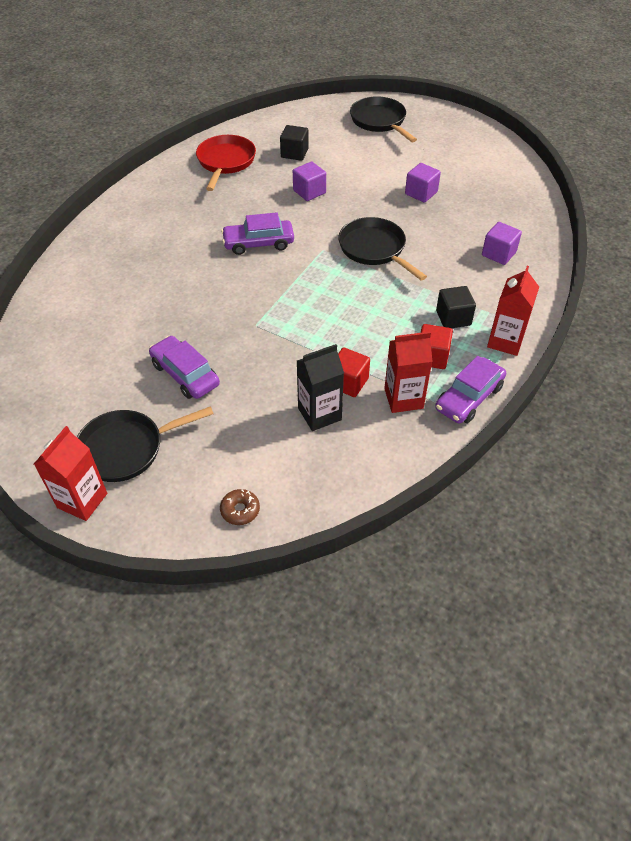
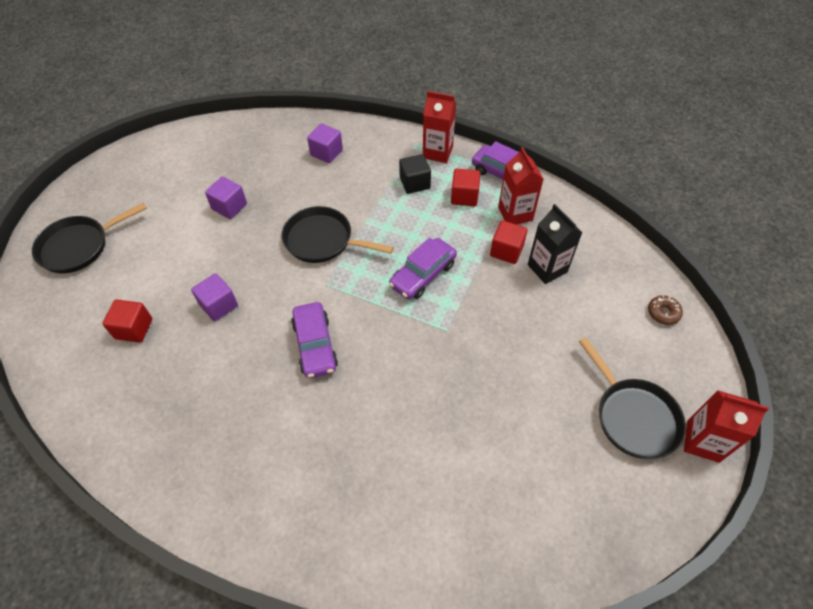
camera: 95 degrees left, 5 degrees up
purple car [149,336,220,399] -> purple car moved to [389,237,457,300]
red pan [196,135,256,191] -> none
black cube [280,125,309,161] -> red cube [102,299,152,343]
black pan [338,217,427,281] -> black pan turned 60 degrees clockwise [282,206,394,263]

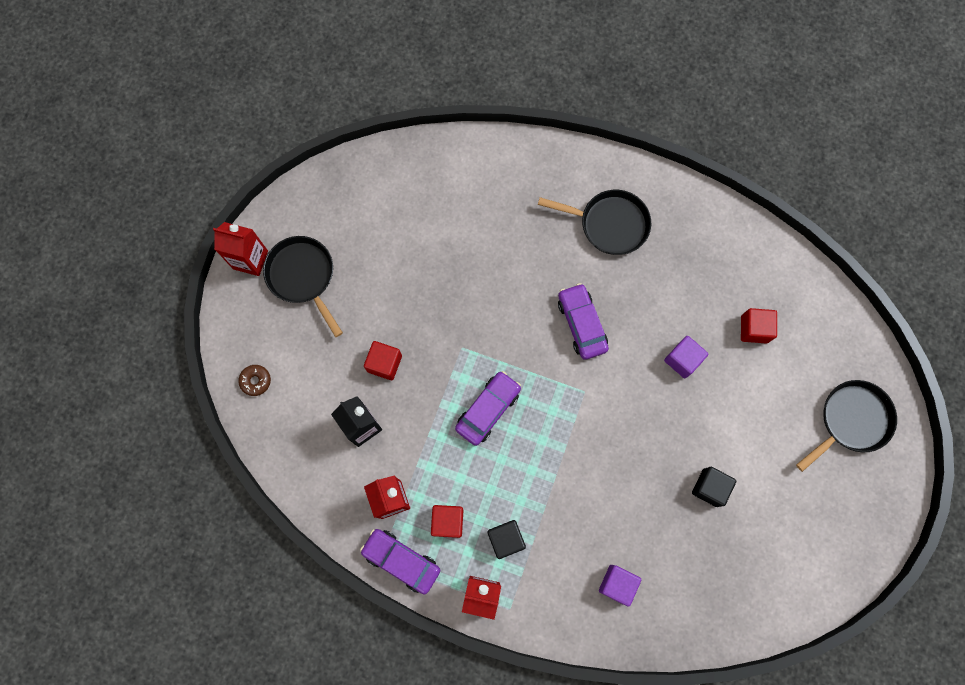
camera: 175 degrees right, 20 degrees up
purple cube [205,177,247,219] -> black cube [692,467,736,507]
black pan [282,206,394,263] -> black pan moved to [538,190,651,255]
red cube [490,220,528,264] -> red cube moved to [364,341,402,380]

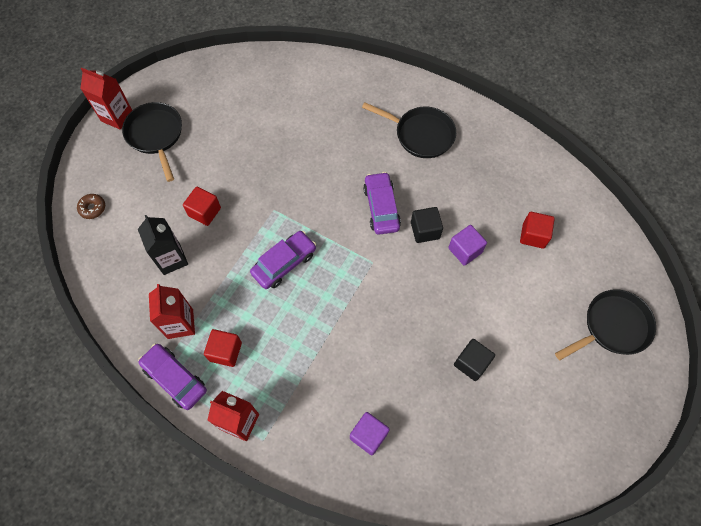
camera: 10 degrees right, 10 degrees down
black cube [487,520,526,559] -> black cube moved to [411,207,443,243]

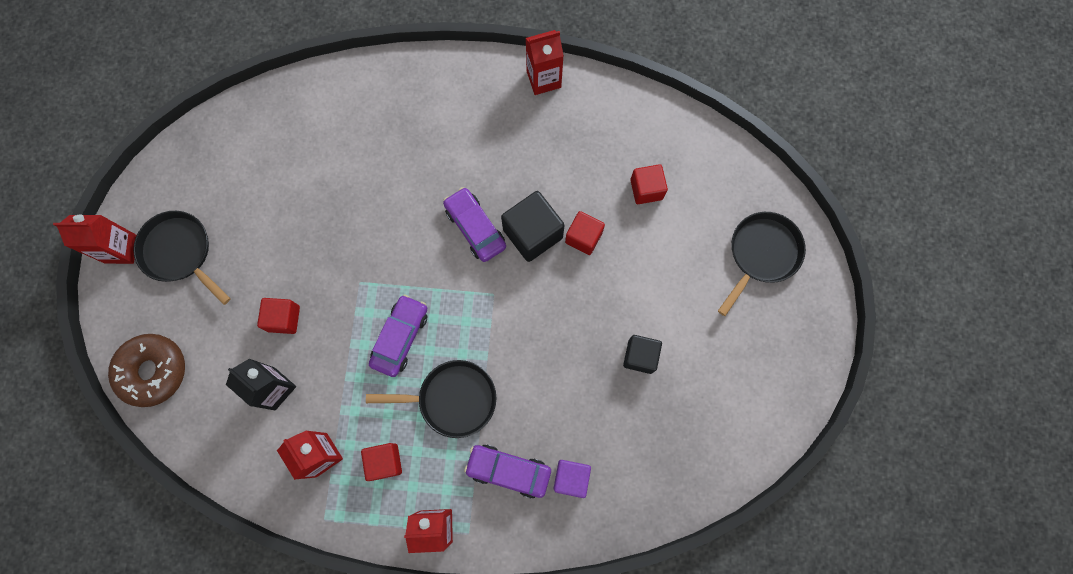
camera: 25 degrees left, 10 degrees up
brown donut [77,194,105,219] -> brown donut [108,334,185,407], size x2.16
purple car [138,344,207,410] -> purple car moved to [464,444,551,498]
black pan [362,102,456,158] -> black pan moved to [366,360,496,438]
black cube [411,207,443,243] -> black cube [501,191,565,262], size x1.55
purple cube [448,225,487,266] -> red cube [565,211,605,255]
none -> red carton [526,30,564,95]

